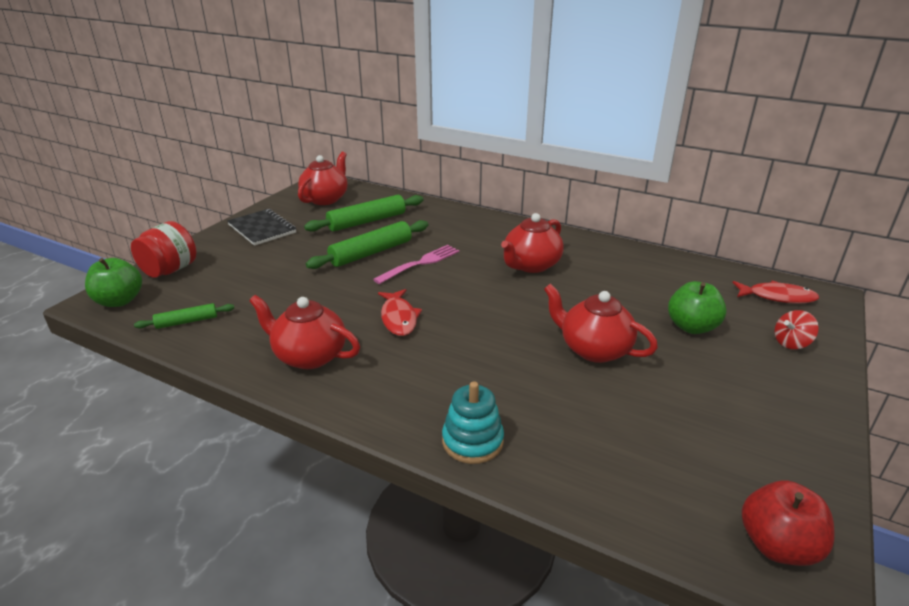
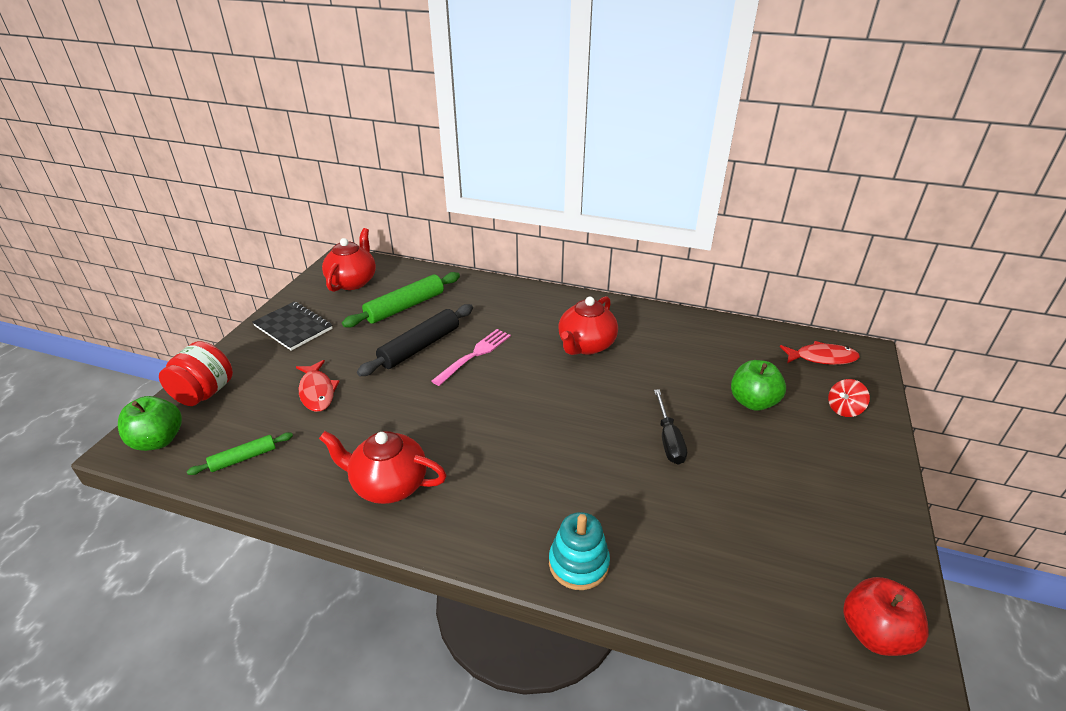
camera: 10 degrees left, 5 degrees up
green rolling pin [306,220,428,269] -> black rolling pin [357,304,473,376]
red fish [378,289,422,336] -> red fish moved to [296,360,340,412]
red teapot [544,284,658,363] -> black screwdriver [654,389,687,465]

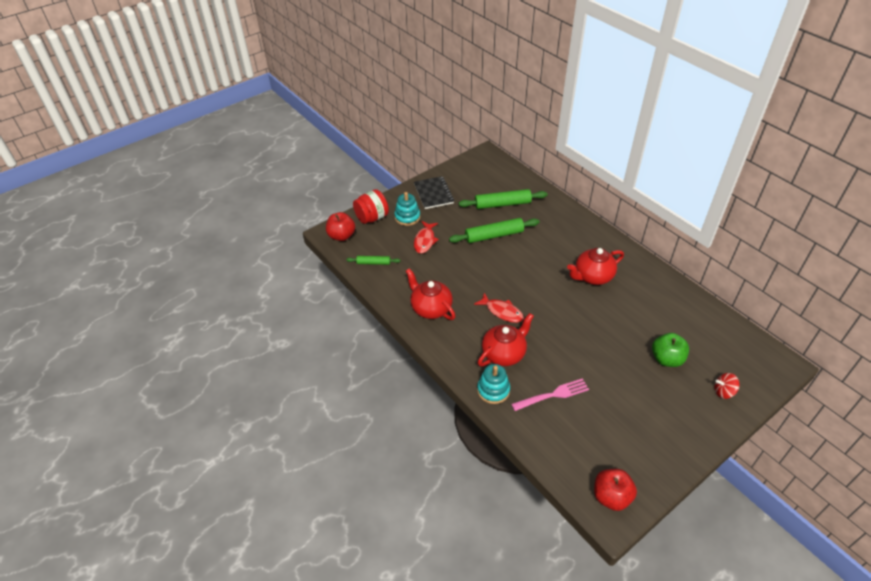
camera: 35 degrees right, 10 degrees up
green apple [118,396,182,451] -> red apple [326,212,355,241]
red teapot [322,228,376,292] -> red teapot moved to [478,313,534,366]
black rolling pin [357,304,473,376] -> green rolling pin [449,218,539,243]
pink fork [431,329,511,386] -> pink fork moved to [511,378,589,411]
black screwdriver [654,389,687,465] -> none
red fish [780,341,860,365] -> red fish moved to [474,293,524,323]
none -> turquoise stacking toy [394,192,420,226]

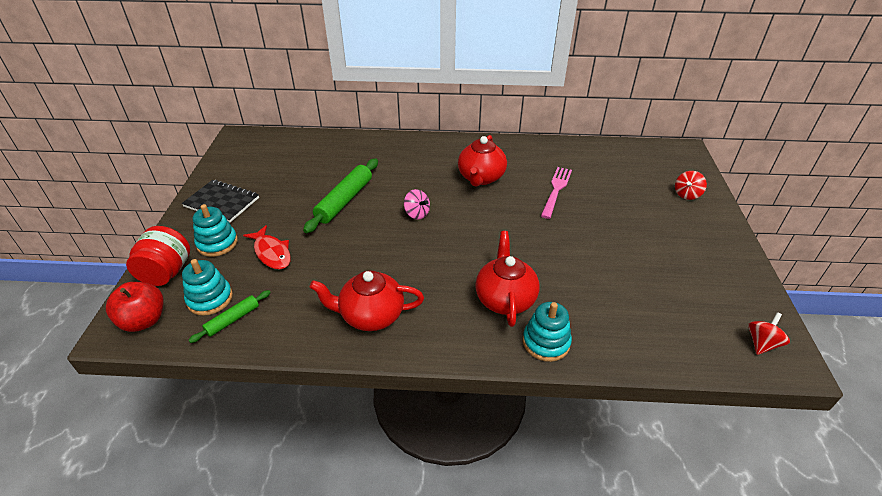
camera: 50 degrees left, 5 degrees down
green rolling pin [459,189,547,209] -> none
red fish [474,293,524,323] -> none
pink fork [511,378,589,411] -> pink fork moved to [541,167,572,219]
red apple [594,469,637,511] -> red spinning top [748,312,790,355]
green apple [652,333,689,367] -> none
none -> turquoise stacking toy [182,259,233,316]
none -> pink spinning top [404,189,430,220]

